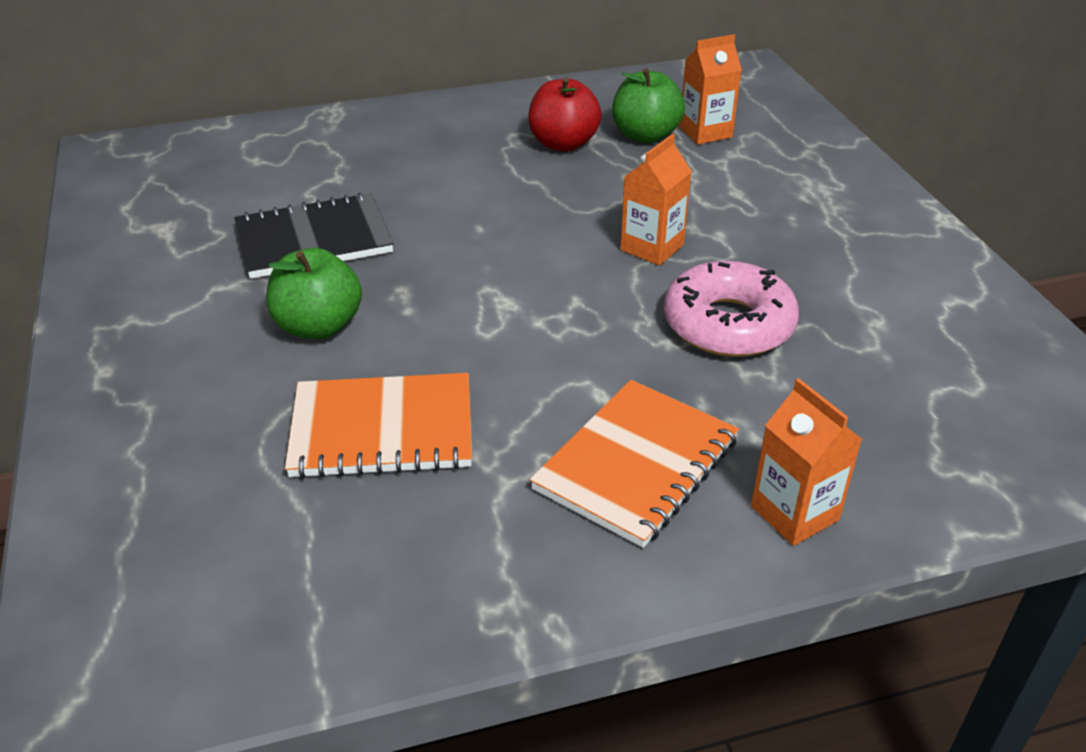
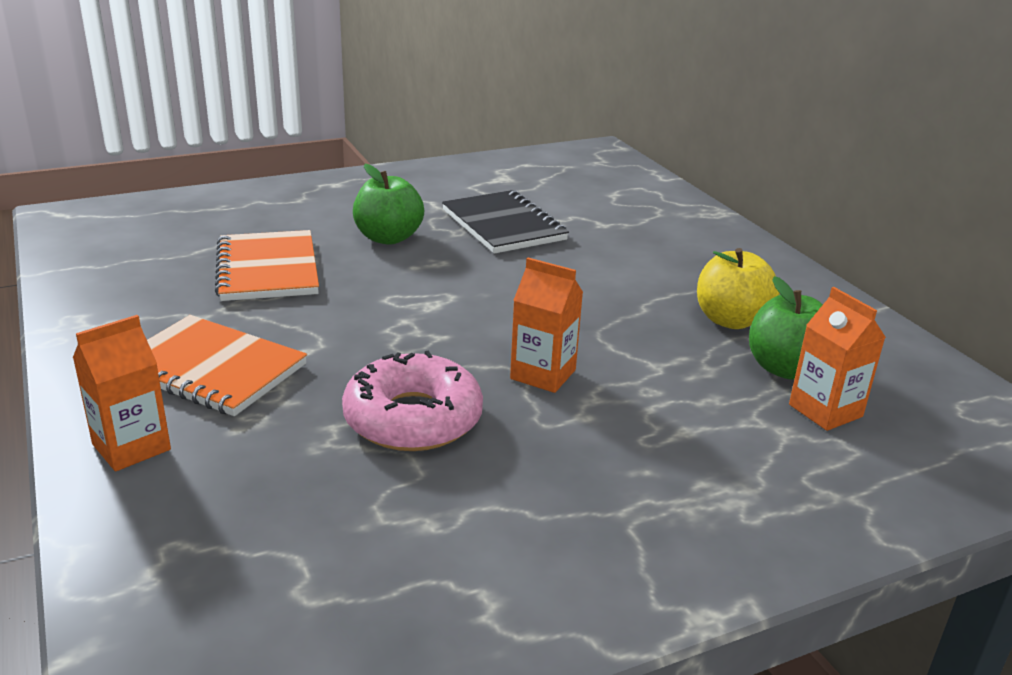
camera: 80 degrees right, 10 degrees down
red apple [528,77,602,152] -> yellow apple [697,248,780,329]

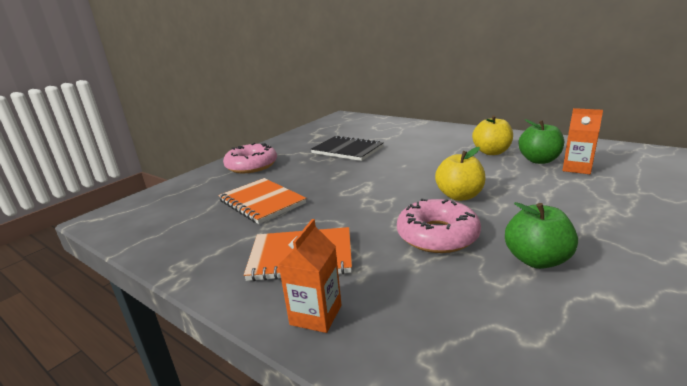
camera: 25 degrees left, 5 degrees down
green apple [353,164,424,245] -> green apple moved to [505,202,578,269]
orange carton [510,258,583,393] -> yellow apple [435,147,486,201]
none -> pink donut [223,143,277,173]

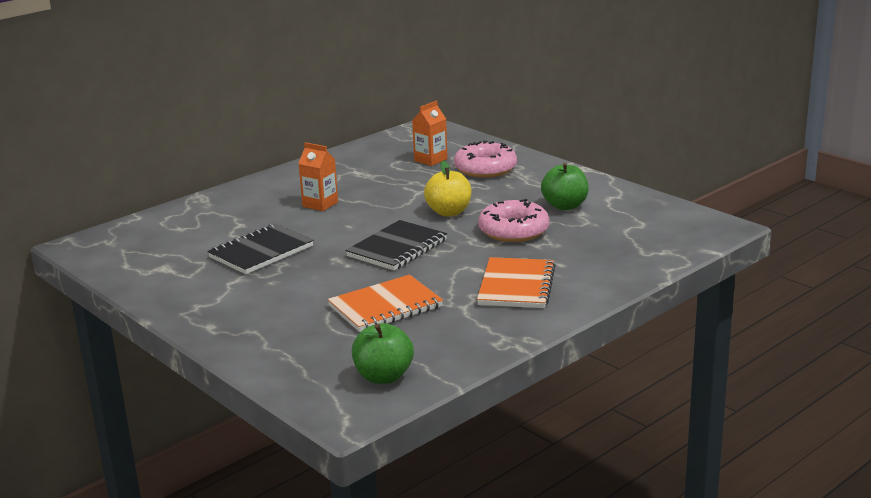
camera: 80 degrees left, 0 degrees up
pink donut [223,143,277,173] -> pink donut moved to [454,140,517,178]
orange carton [279,219,342,333] -> orange carton moved to [298,142,338,211]
yellow apple [472,115,513,155] -> none
green apple [518,119,564,164] -> green apple moved to [352,323,414,384]
none -> black notebook [345,220,447,270]

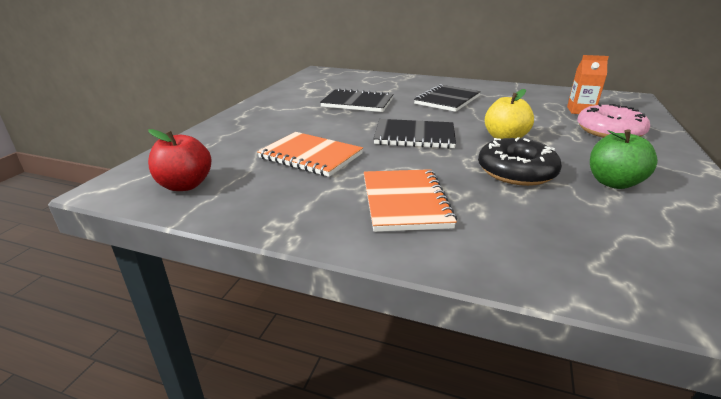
camera: 60 degrees right, 5 degrees up
orange carton [298,142,338,211] -> black notebook [414,84,481,112]
green apple [352,323,414,384] -> red apple [148,129,211,191]
orange notebook [477,257,556,308] -> orange notebook turned 75 degrees counterclockwise [364,169,457,232]
pink donut [478,199,550,242] -> black donut [478,137,562,186]

